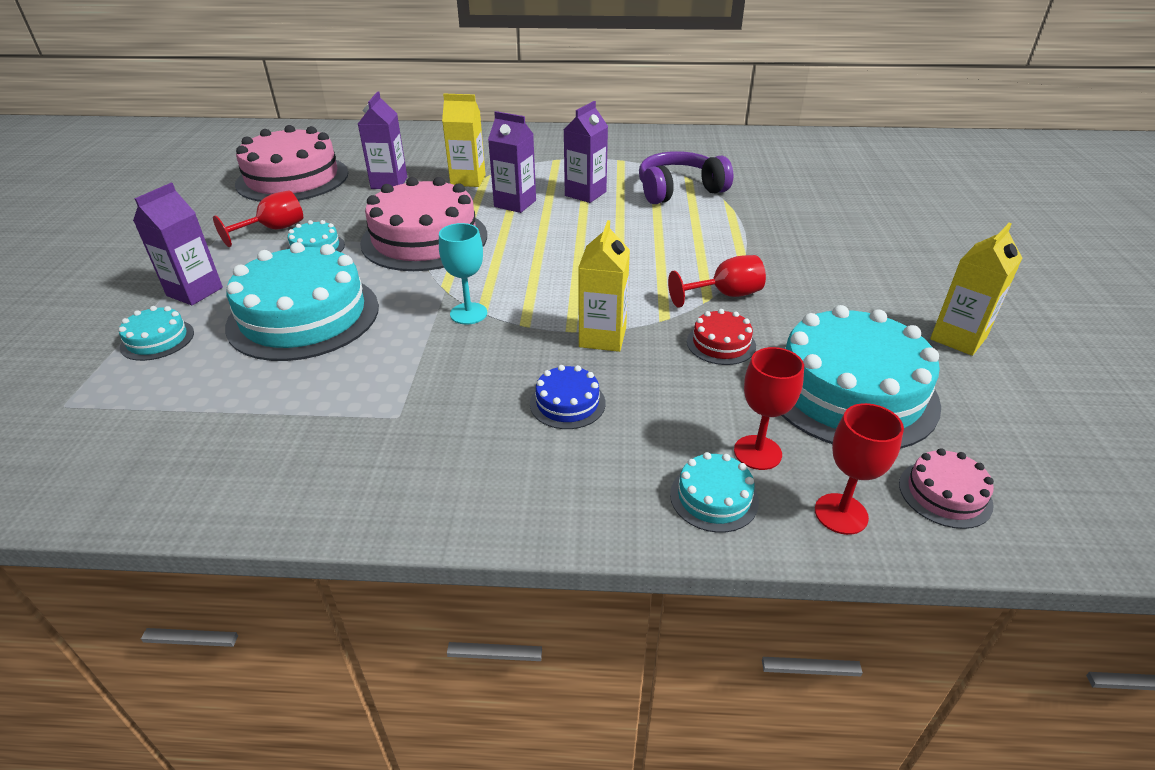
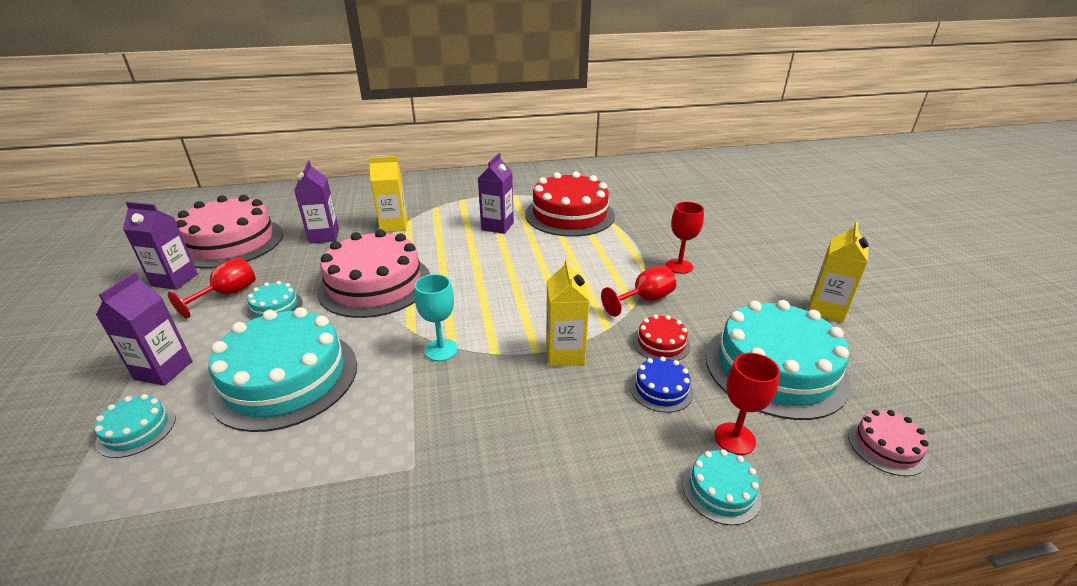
camera: 15 degrees left, 5 degrees down
purple carton [488,111,536,213] -> purple carton moved to [123,202,198,290]
blue cake [530,365,606,429] -> blue cake moved to [630,356,694,413]
purple headphones [639,151,733,204] -> red cake [525,171,615,237]
red goblet [815,403,904,535] -> red goblet moved to [666,202,704,274]

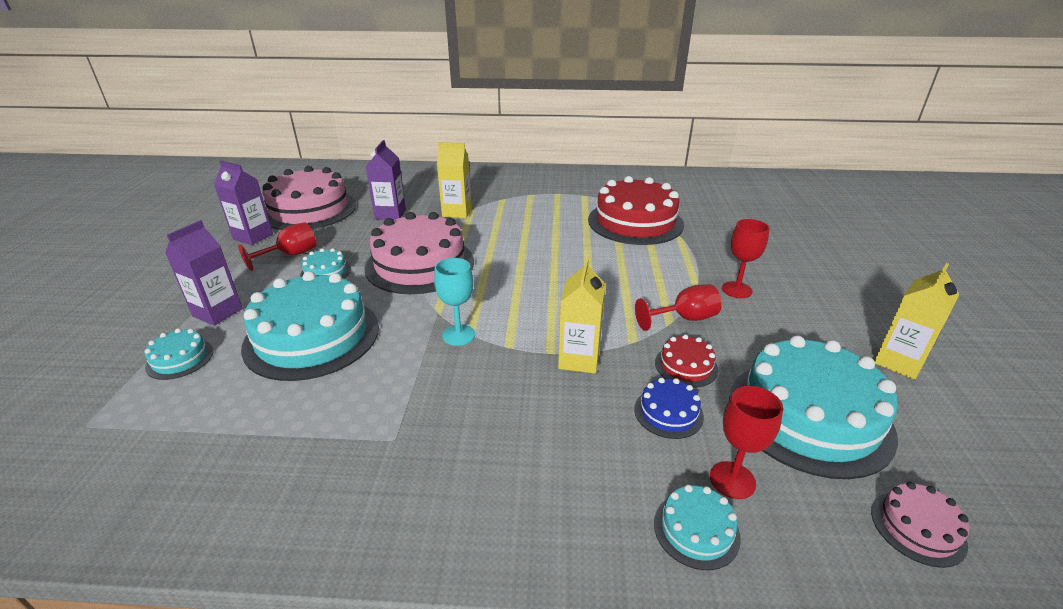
camera: 15 degrees right, 0 degrees up
purple carton [478,153,514,234] -> none

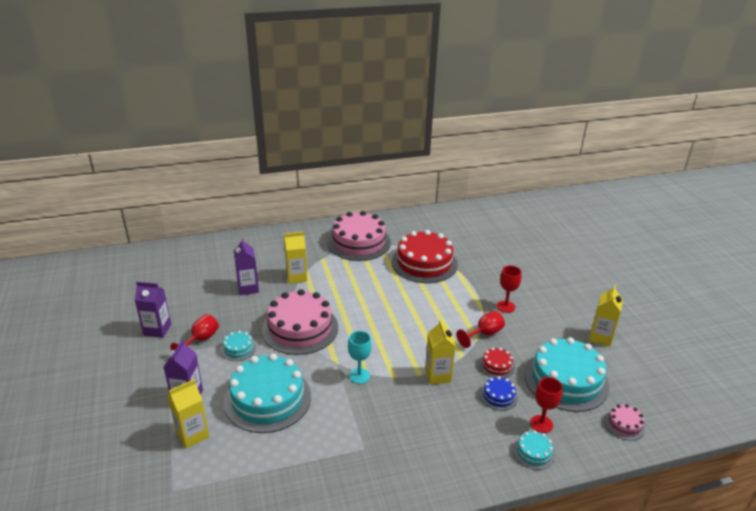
camera: 20 degrees left, 0 degrees up
turquoise cake [145,328,214,380] -> yellow carton [167,379,209,449]
pink cake [262,166,356,230] -> pink cake moved to [327,211,391,261]

